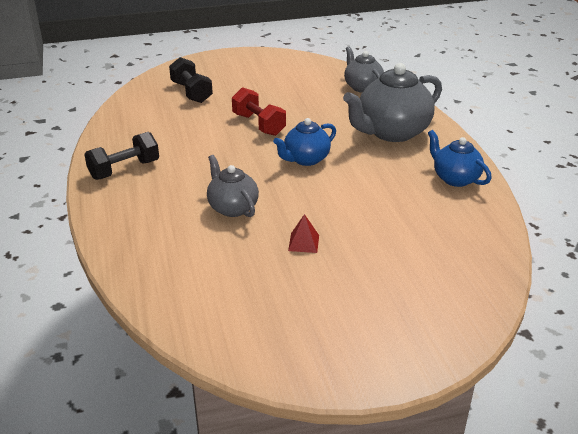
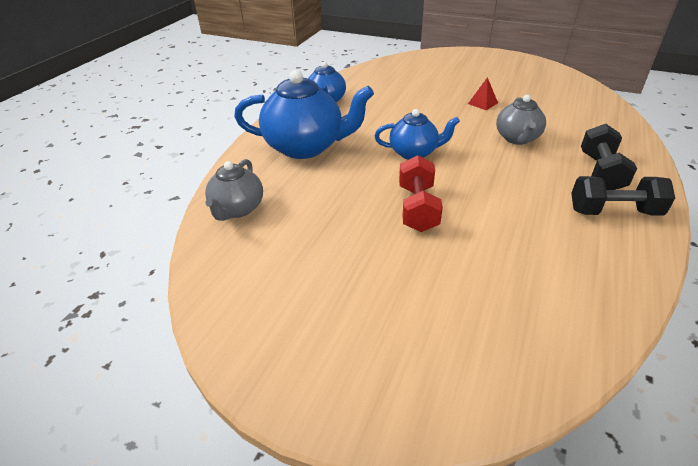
camera: 140 degrees left, 5 degrees up
black dumbbell [169,57,213,103] -> black dumbbell moved to [581,124,637,190]
grey teapot [343,63,442,142] -> blue teapot [234,70,374,159]

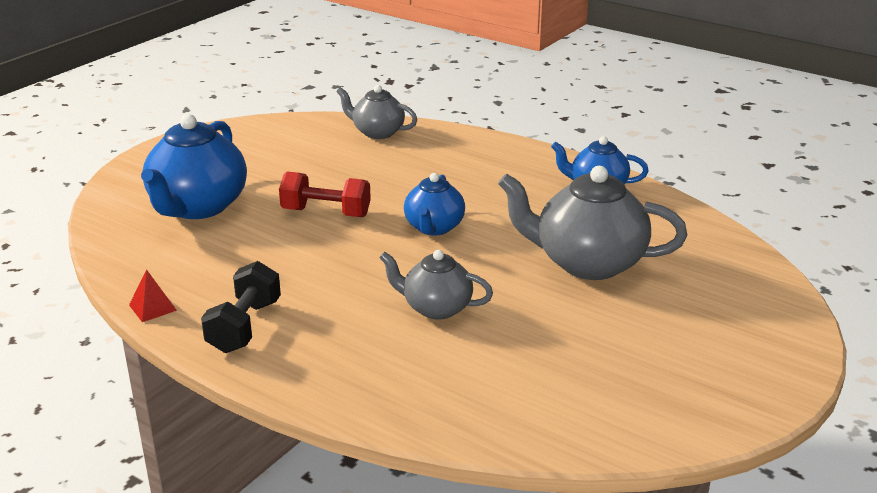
camera: 100 degrees right, 10 degrees down
blue teapot [234,70,374,159] -> blue teapot moved to [141,114,247,219]
red pyramid [468,77,498,110] -> red pyramid moved to [129,269,177,322]
black dumbbell [581,124,637,190] -> none
none -> grey teapot [498,166,687,280]

